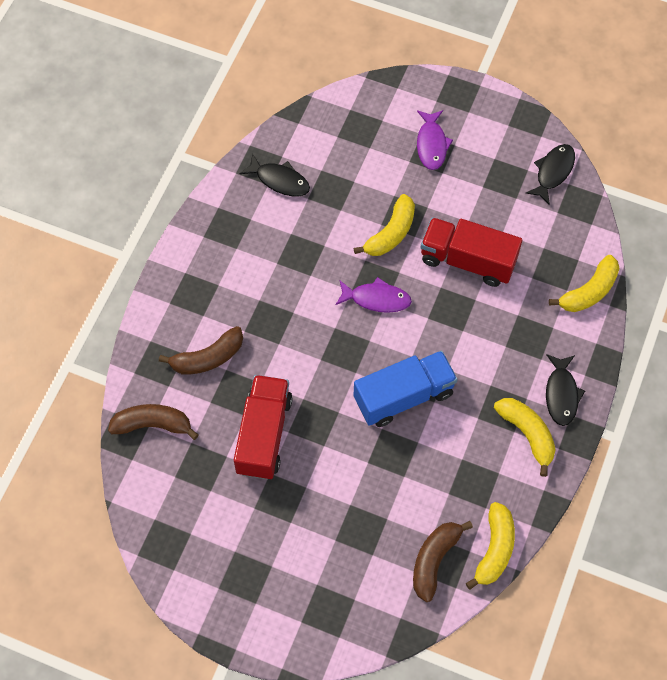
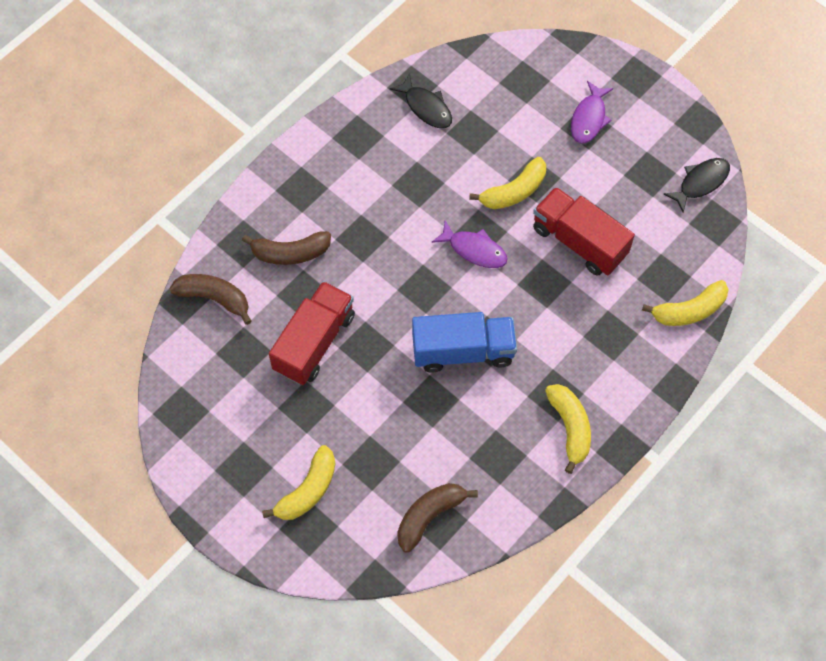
camera: 20 degrees right, 0 degrees up
yellow banana [466,502,515,589] -> yellow banana moved to [262,445,335,520]
black fish [546,354,585,426] -> none

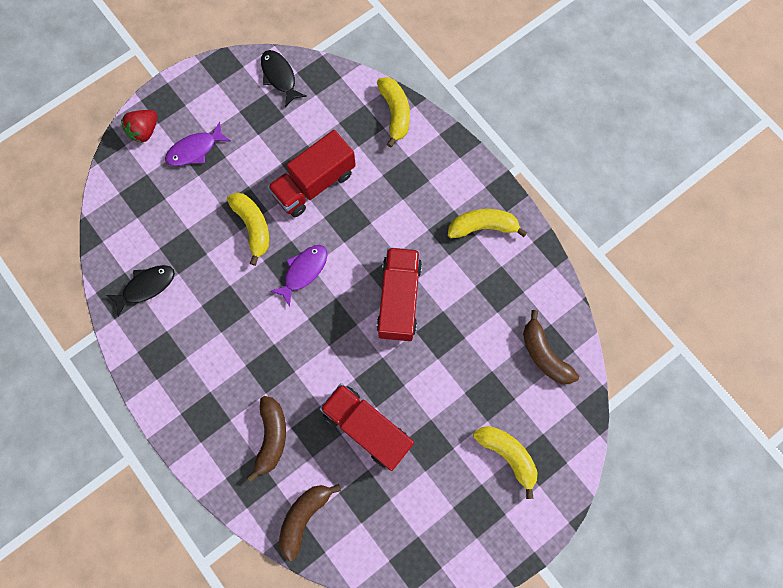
camera: 80 degrees left, 10 degrees up
blue truck [412,312,517,373] -> red truck [377,247,422,341]
purple fish [571,81,613,143] -> purple fish turned 120 degrees clockwise [165,122,231,166]
none -> red strawberry [121,110,158,143]

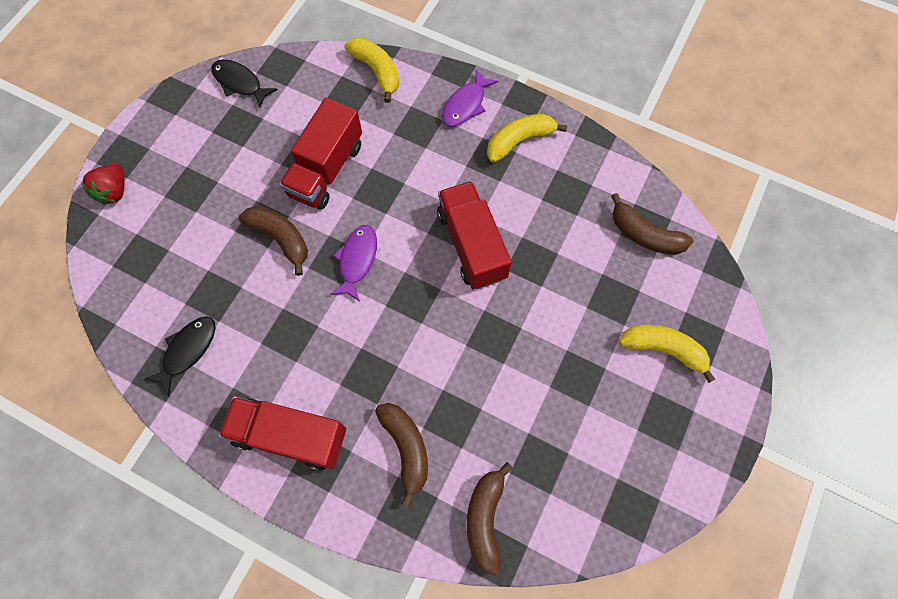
camera: 25 degrees left, 5 degrees down
purple fish [165,122,231,166] -> purple fish moved to [442,69,498,127]
yellow banana [227,193,269,266] -> brown banana [239,206,308,276]
red truck [320,383,414,471] -> red truck moved to [219,396,346,470]

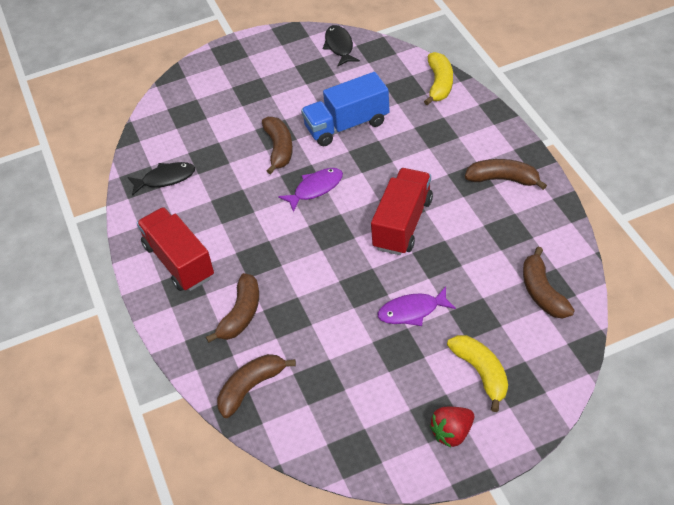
camera: 45 degrees right, 20 degrees down
red strawberry [81,164,124,205] -> red strawberry moved to [430,407,474,447]
red truck [279,98,362,209] -> blue truck [301,72,390,146]
purple fish [442,69,498,127] -> purple fish moved to [378,287,456,326]
yellow banana [487,114,567,163] -> brown banana [465,159,547,190]

